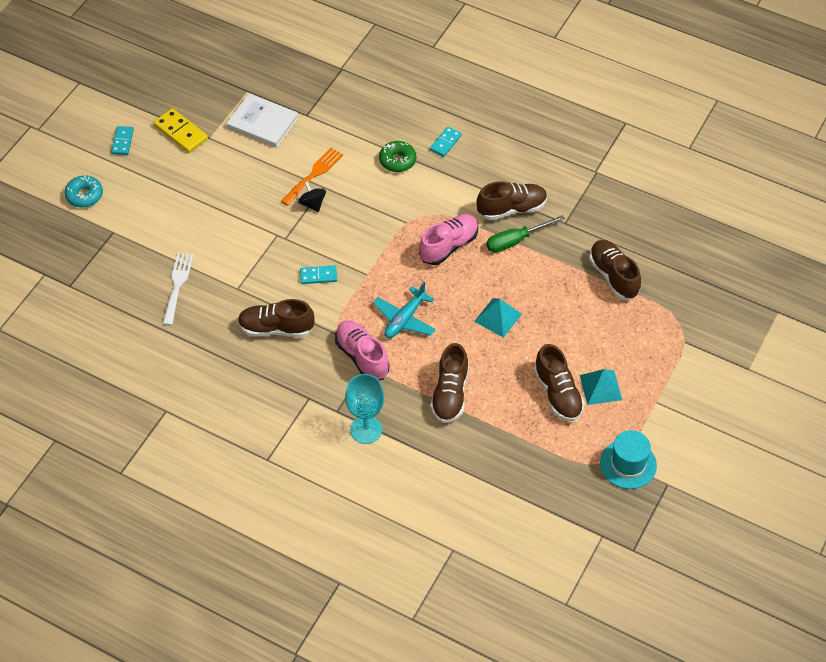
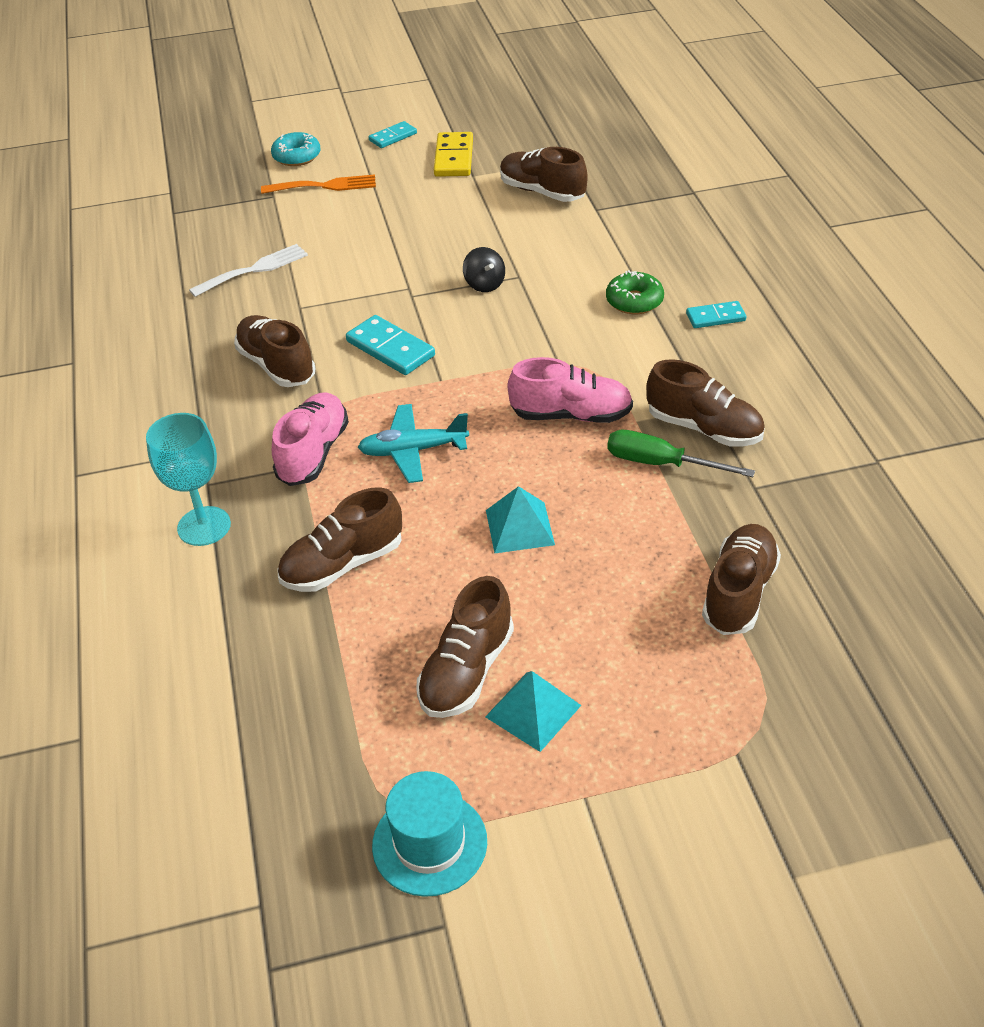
camera: 50 degrees right, 10 degrees down
white book [227,94,299,148] -> brown shoe [500,147,588,202]
orange fork [281,148,343,205] -> orange fork moved to [261,174,376,194]
black spinning top [298,181,326,212] -> black spinning top turned 135 degrees clockwise [463,247,505,292]
turquoise domino [300,265,337,284] -> turquoise domino [346,315,435,375], size x1.57

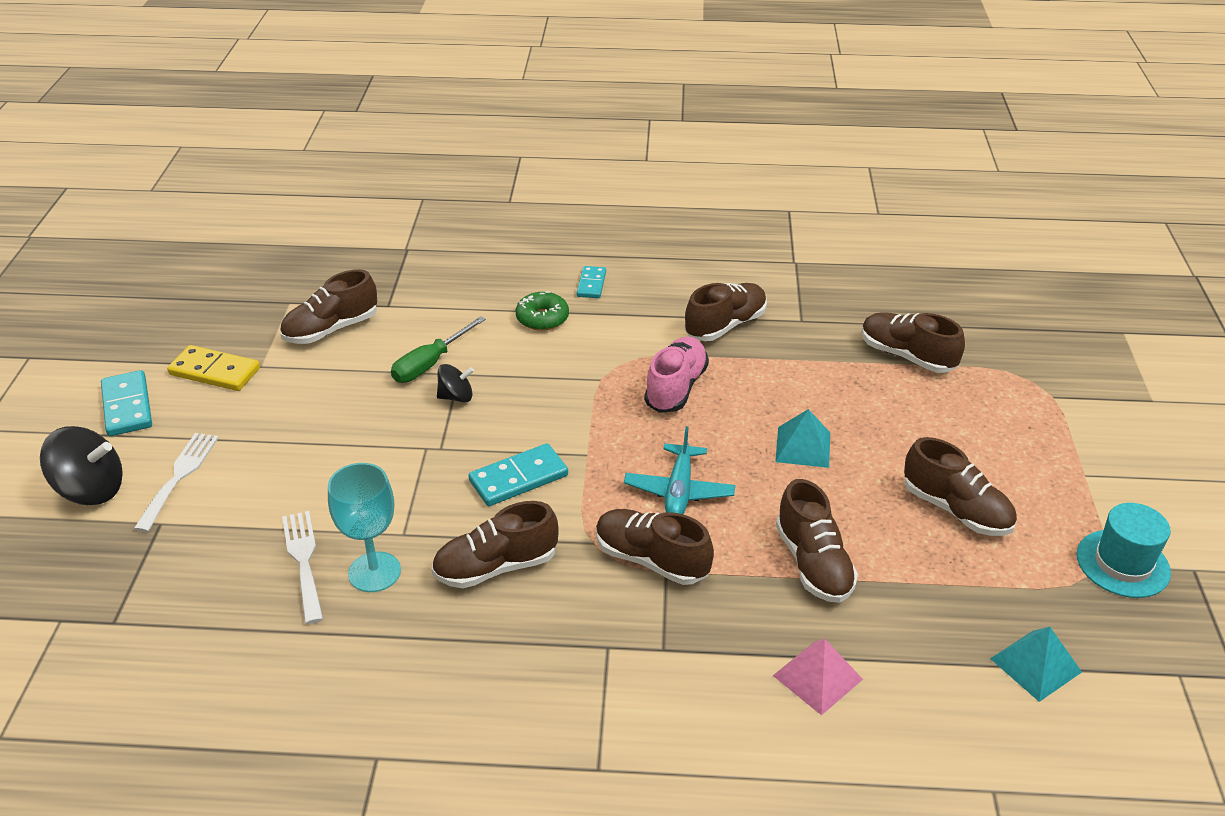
camera: 75 degrees left, 5 degrees down
turquoise goblet [146,413,231,546] -> turquoise goblet moved to [328,463,401,592]
orange fork [261,174,376,194] -> white fork [134,433,219,532]
turquoise donut [271,132,320,166] -> black spinning top [40,426,123,505]
pink shoe [272,392,349,486] -> brown shoe [596,509,714,585]
turquoise domino [369,121,417,148] -> turquoise domino [101,370,152,436], size x1.57
turquoise pyramid [485,671,581,752] -> turquoise pyramid moved to [990,627,1082,702]
green screwdriver [607,430,755,477] -> green screwdriver moved to [391,316,486,383]
none -> pink pyramid [773,639,863,716]

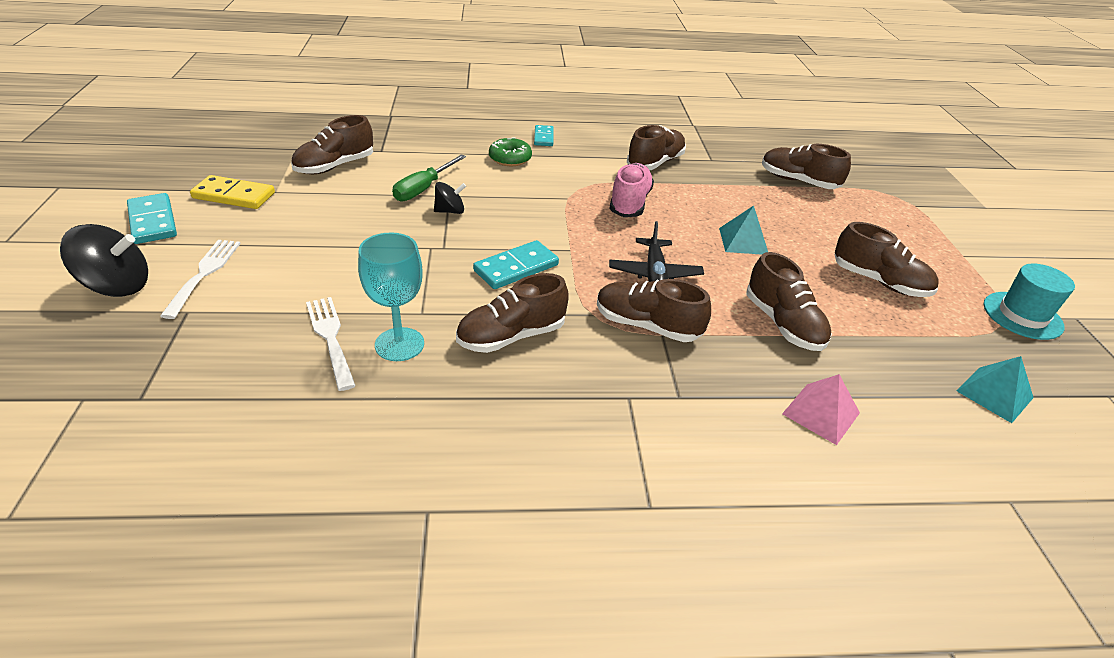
camera: 10 degrees left, 0 degrees up
turquoise plane [624,426,735,514] -> black plane [609,221,704,282]

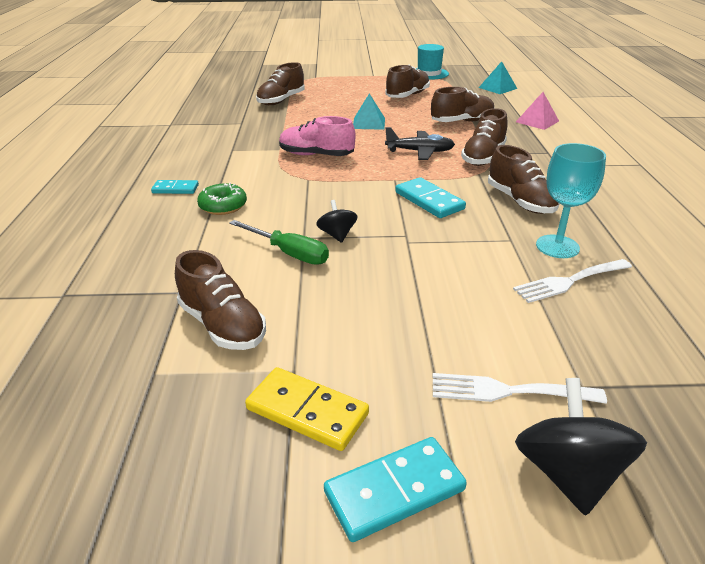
camera: 85 degrees left, 5 degrees down
yellow domino [190,175,275,209] -> yellow domino turned 75 degrees counterclockwise [245,367,369,451]
brown shoe [627,125,686,170] -> none

